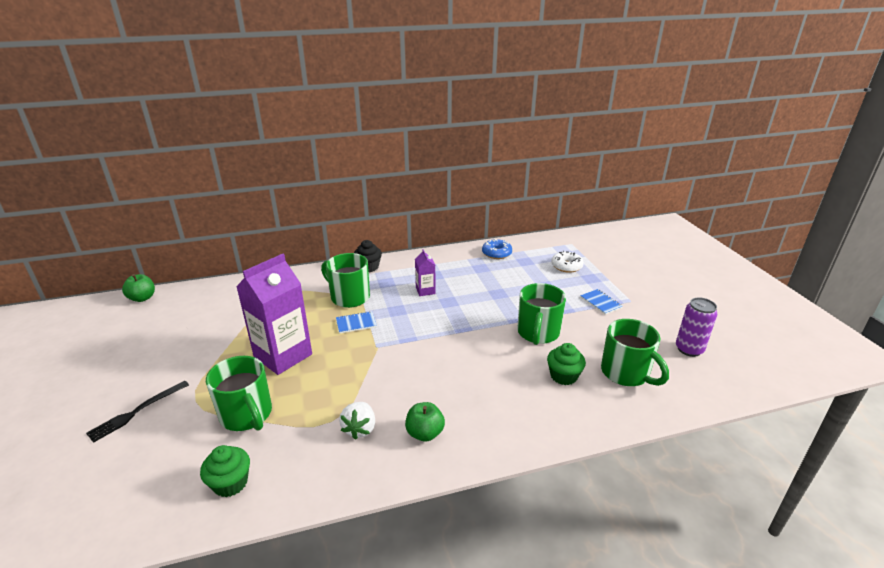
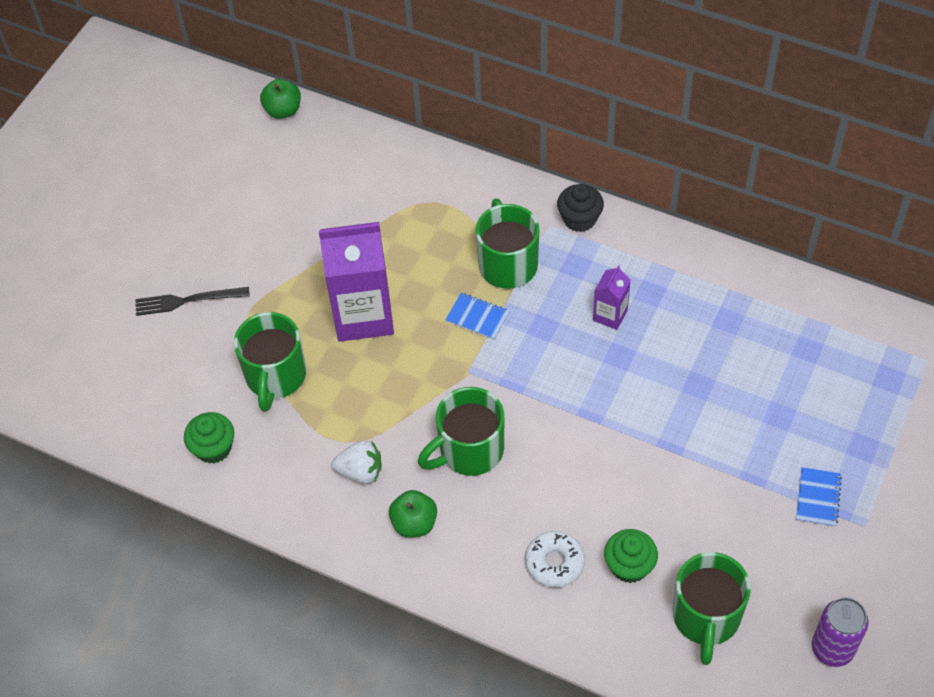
camera: 45 degrees right, 25 degrees up
white strawberry [339,402,375,440] -> white strawberry turned 135 degrees counterclockwise [331,440,382,484]
blue donut [482,239,512,259] -> none
green mug [517,283,566,345] -> green mug moved to [418,387,504,476]
white donut [551,251,584,273] -> white donut moved to [525,531,585,588]

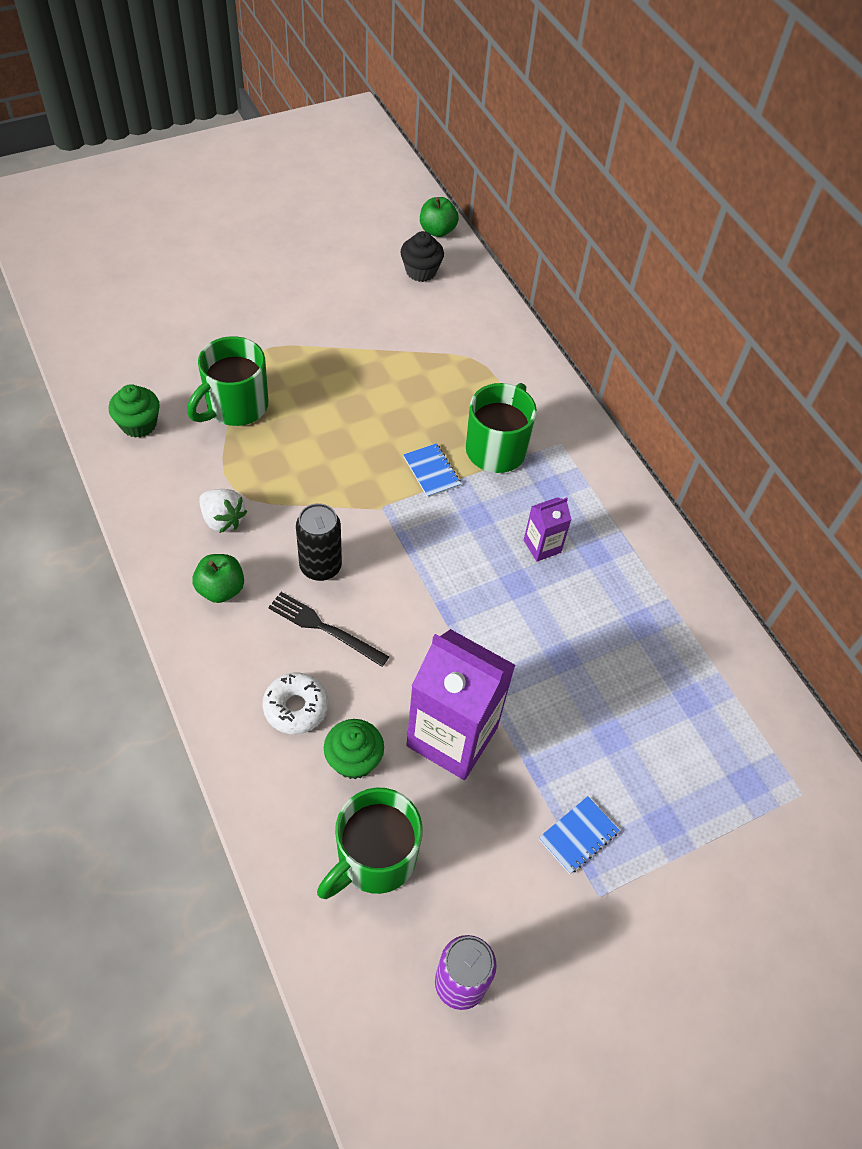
camera: 30 degrees right, 0 degrees up
black fork [135,287,250,316] -> black fork moved to [268,592,389,667]
purple carton [319,222,394,342] -> purple carton moved to [406,629,515,780]
green mug [418,387,504,476] -> black can [296,503,342,581]
black cupcake [557,184,604,232] -> black cupcake moved to [400,231,444,282]

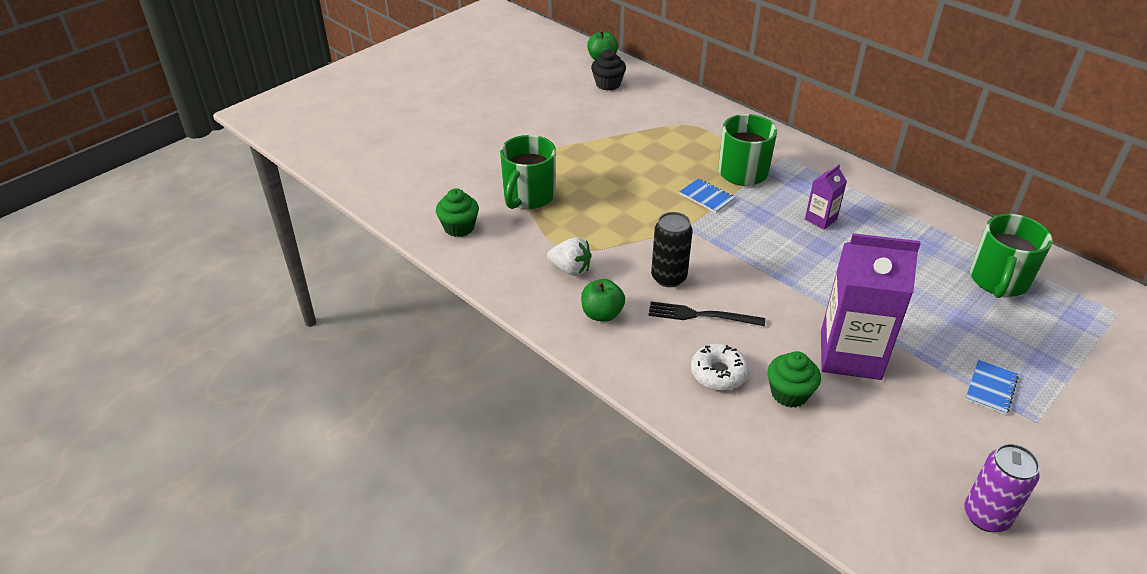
camera: 15 degrees left, 15 degrees down
green mug [317,788,423,899] -> green mug moved to [970,214,1053,298]

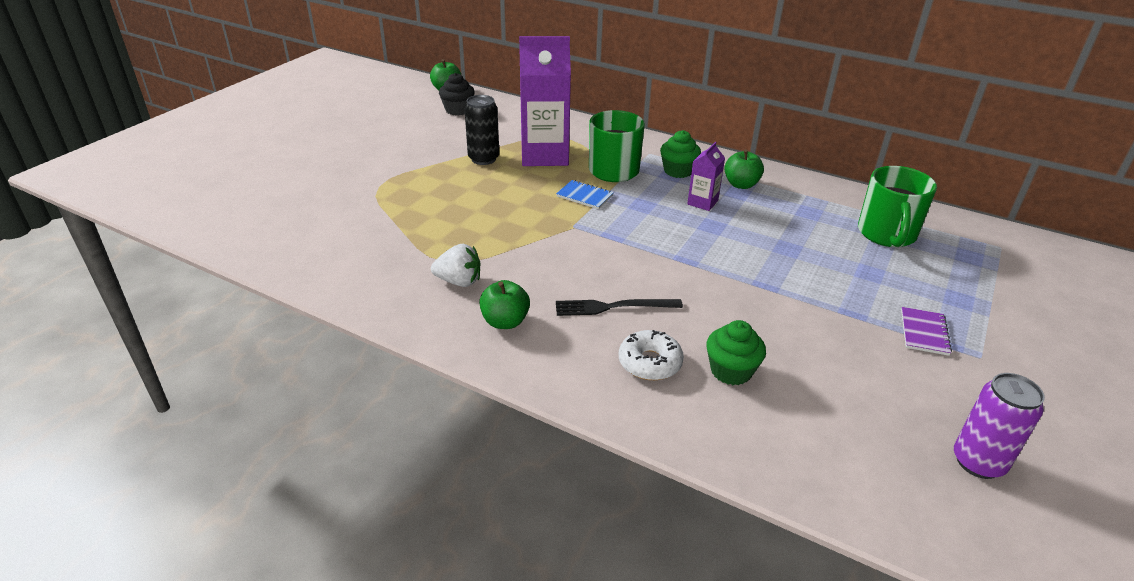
camera: 15 degrees left, 5 degrees down
green cupcake [436,189,479,237] -> green cupcake moved to [660,130,701,178]
green mug [500,135,556,209] -> none
black can [651,212,693,287] -> black can moved to [465,95,499,165]
purple carton [821,233,921,380] -> purple carton moved to [519,36,571,166]
blue notebook [965,360,1018,415] -> purple notebook [901,307,952,356]
none -> green apple [724,149,764,189]

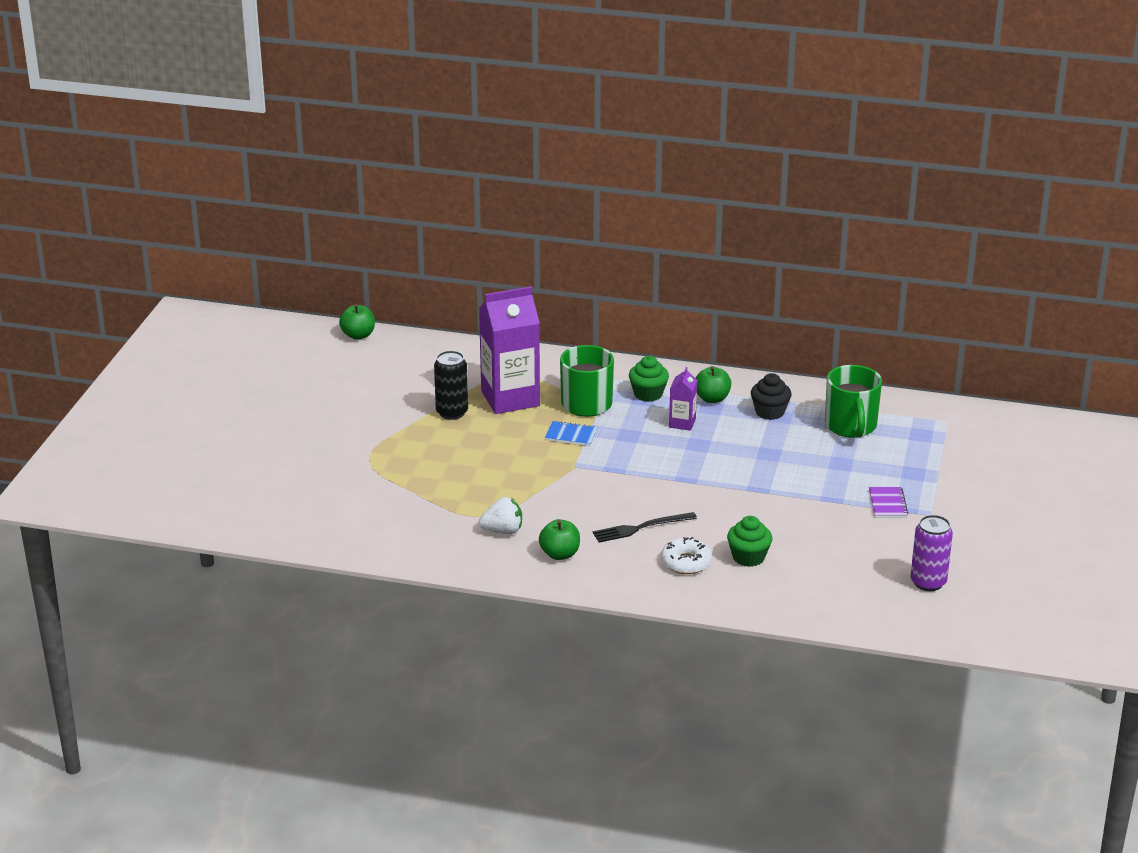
camera: 15 degrees left, 5 degrees down
black cupcake [439,73,475,115] -> black cupcake moved to [751,373,792,420]

